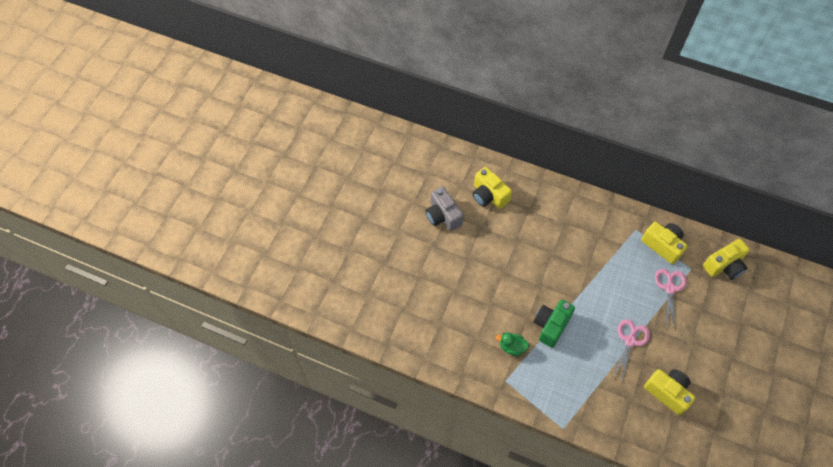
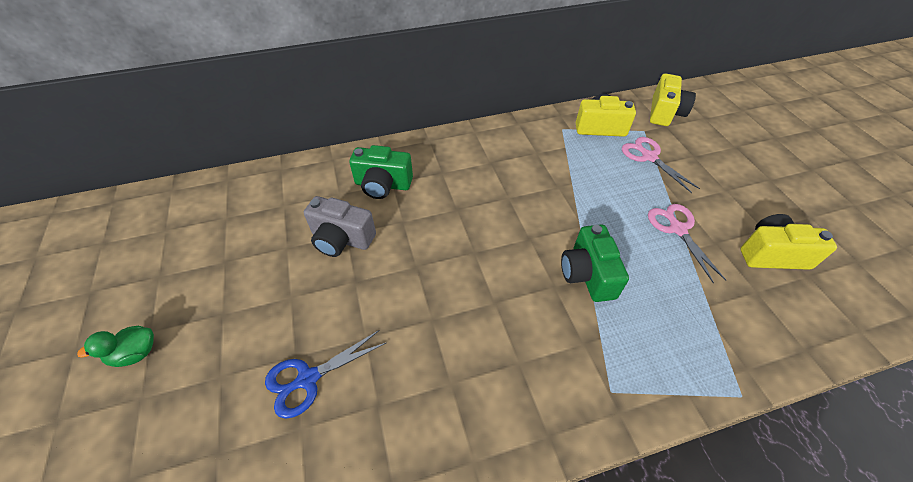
camera: 40 degrees left, 10 degrees down
yellow camera [473,167,512,209] -> green camera [349,145,413,199]
green duck [496,332,529,356] -> green duck moved to [77,326,154,367]
none -> blue scissors [265,330,386,419]

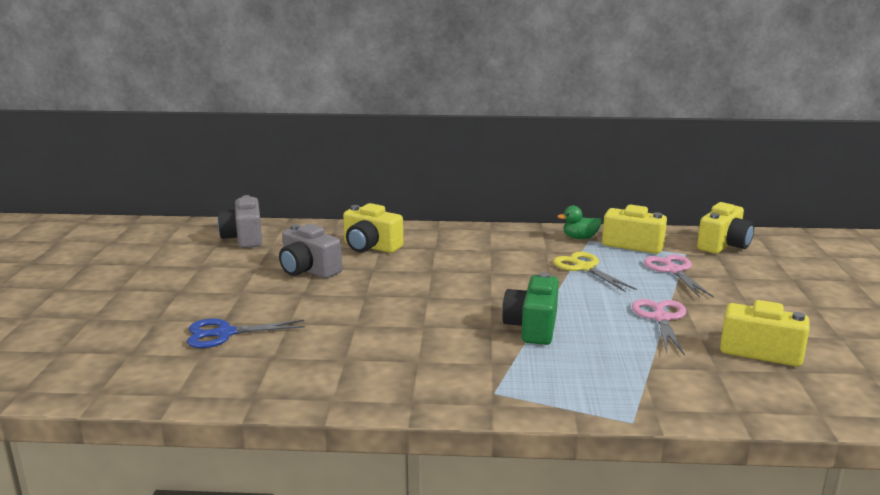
camera: 20 degrees right, 30 degrees down
green duck [77,326,154,367] -> green duck moved to [557,206,602,239]
green camera [349,145,413,199] -> yellow camera [343,203,403,253]
none -> grey camera [218,195,262,248]
none -> yellow scissors [553,252,637,292]

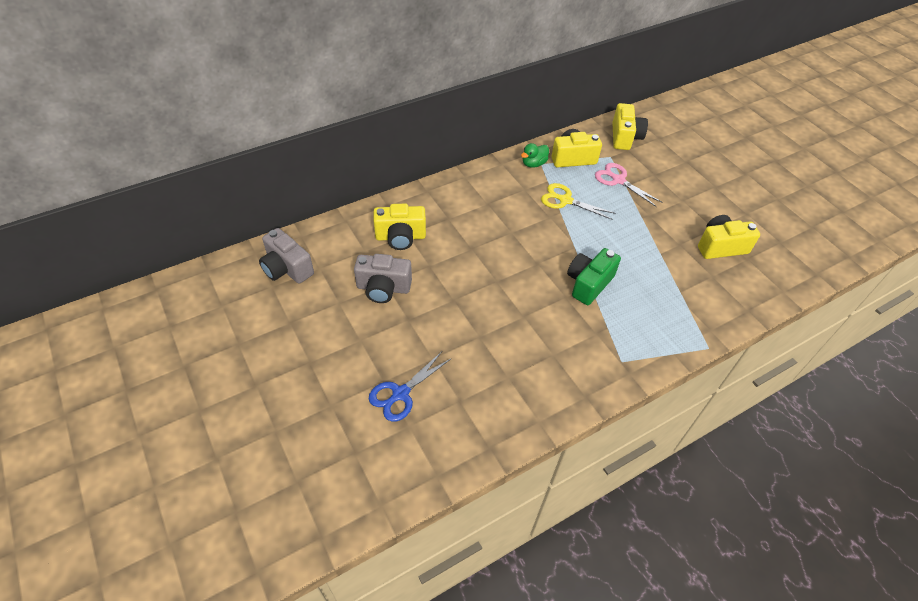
camera: 35 degrees left, 30 degrees up
green camera [502,272,559,345] -> green camera turned 60 degrees clockwise [567,248,621,305]
pink scissors [632,299,686,356] -> none

